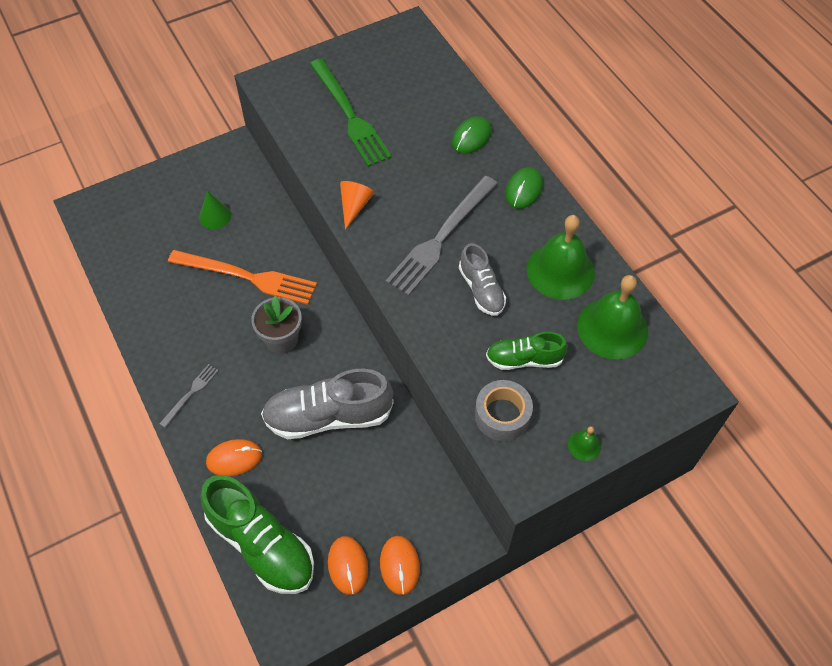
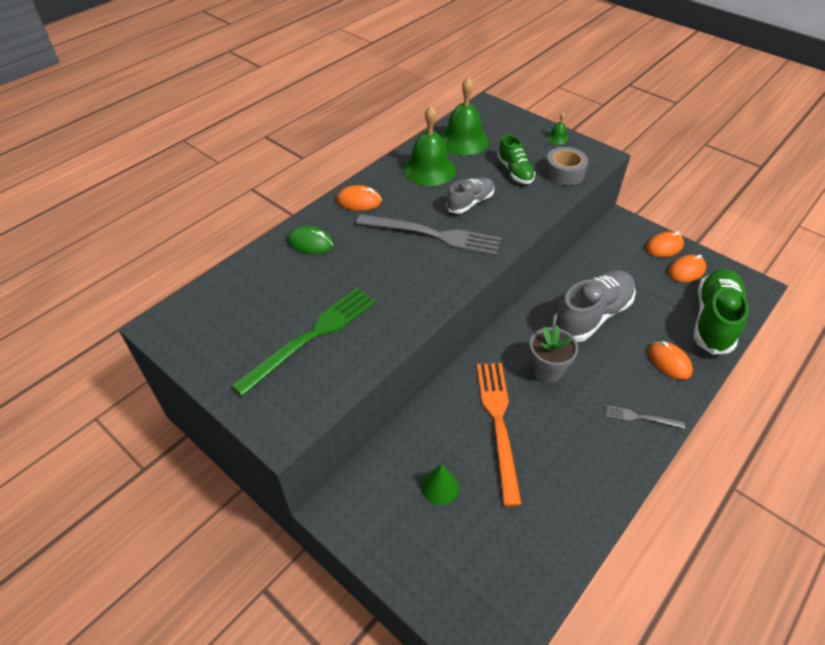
camera: 110 degrees left, 10 degrees down
grey shoe [261,369,394,439] -> grey shoe turned 105 degrees counterclockwise [553,270,636,342]
orange cone [340,181,375,230] -> none
green mouse [505,167,543,209] -> orange mouse [337,185,382,211]

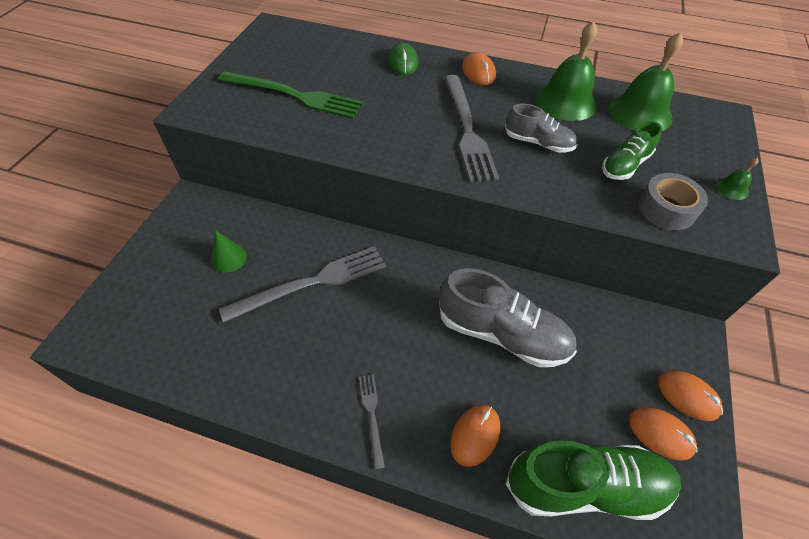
camera: 65 degrees right, 5 degrees up
orange fork [477,363,522,506] -> grey fork [219,246,386,323]
grey flower pot [529,326,578,383] -> none

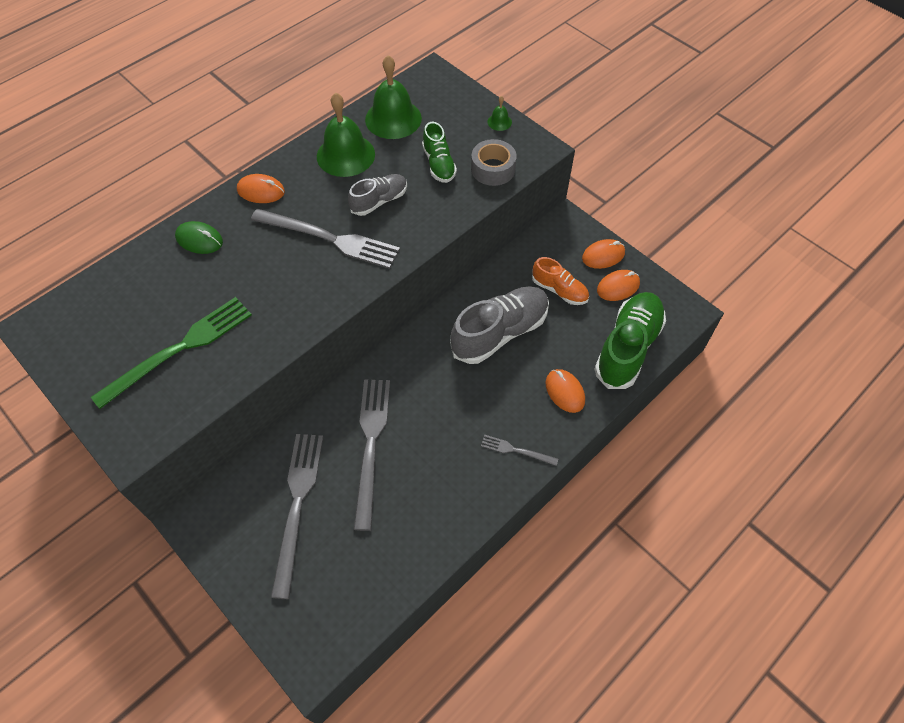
camera: 60 degrees left, 5 degrees up
green cone [210,230,247,273] -> grey fork [271,434,323,599]
none -> orange shoe [532,257,589,305]

